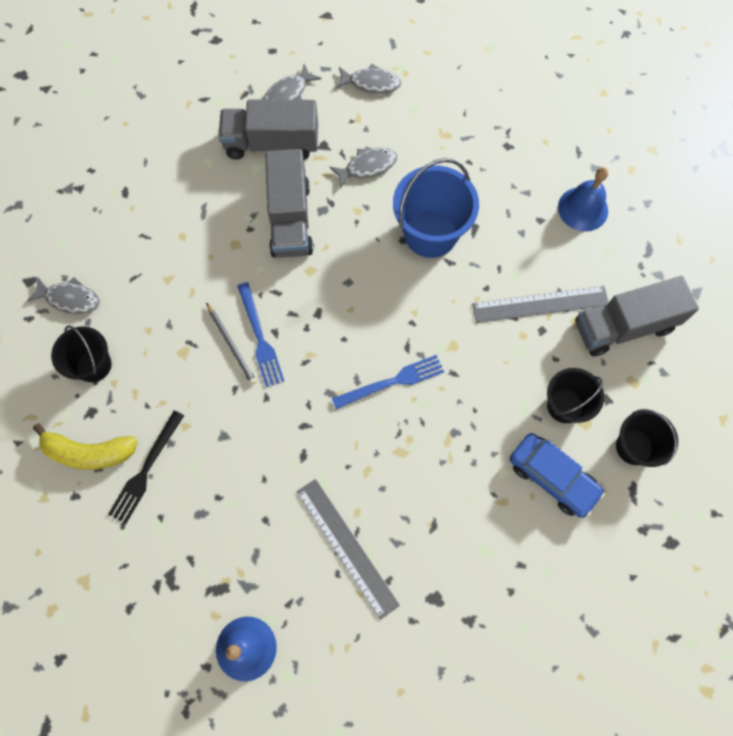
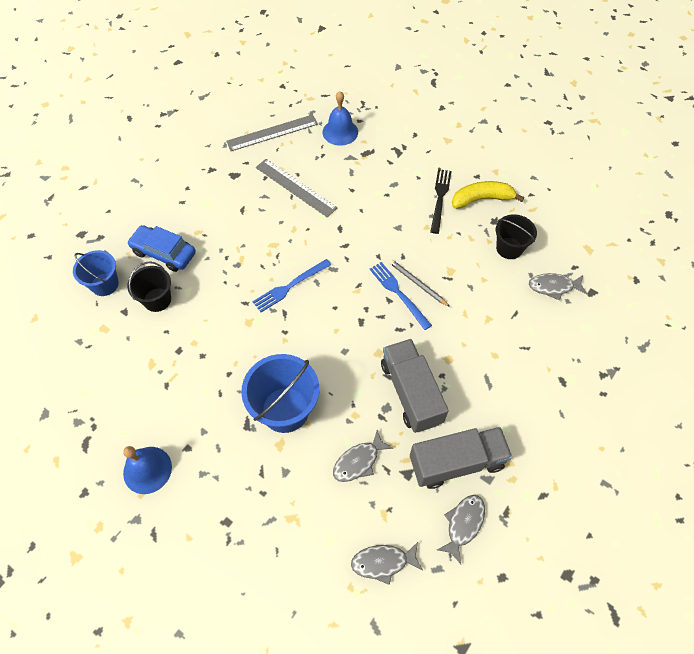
camera: 165 degrees right, 10 degrees down
grey ruler [472,286,609,323] -> grey ruler moved to [226,115,318,151]
grey truck [576,276,699,356] -> none
black bucket [616,409,678,467] -> blue bucket [73,250,119,296]

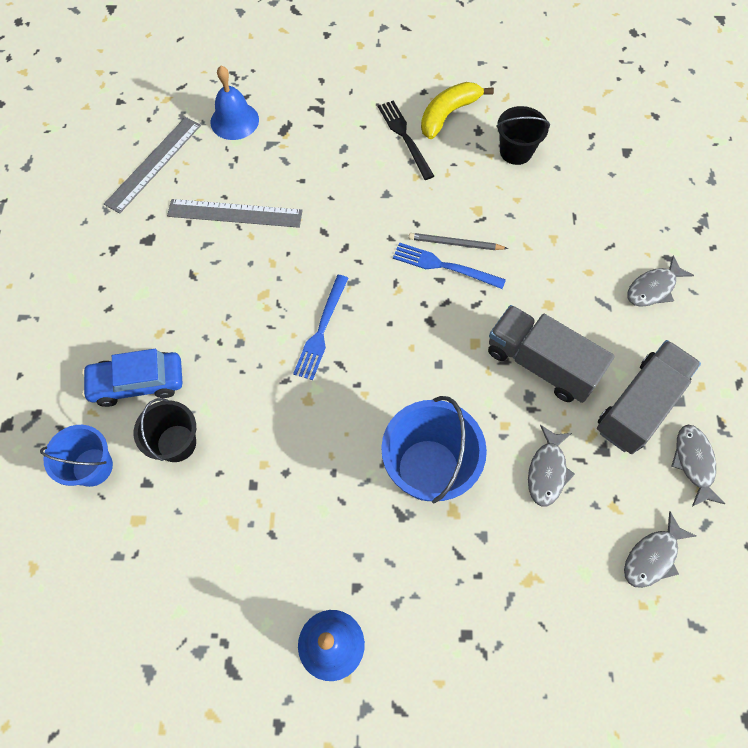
camera: 35 degrees left, 5 degrees up
grey fish [529,273,587,301] -> grey fish moved to [627,255,694,307]

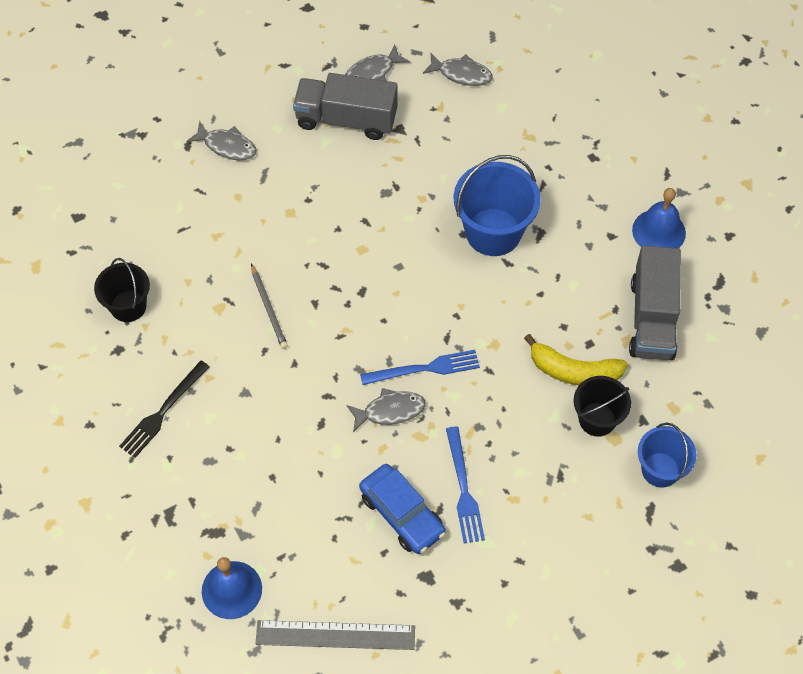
camera: 120 degrees left, 5 degrees down
blue car [82,349,182,407] -> blue car moved to [359,464,446,554]
grey ruler [167,199,303,228] -> none
blue fork [393,243,506,289] -> blue fork moved to [446,426,485,544]
yellow banana [421,82,494,139] -> yellow banana moved to [524,334,627,385]
grey truck [488,305,615,403] -> grey truck moved to [629,245,681,360]
grey fish [528,425,575,506] -> grey fish moved to [346,388,426,433]

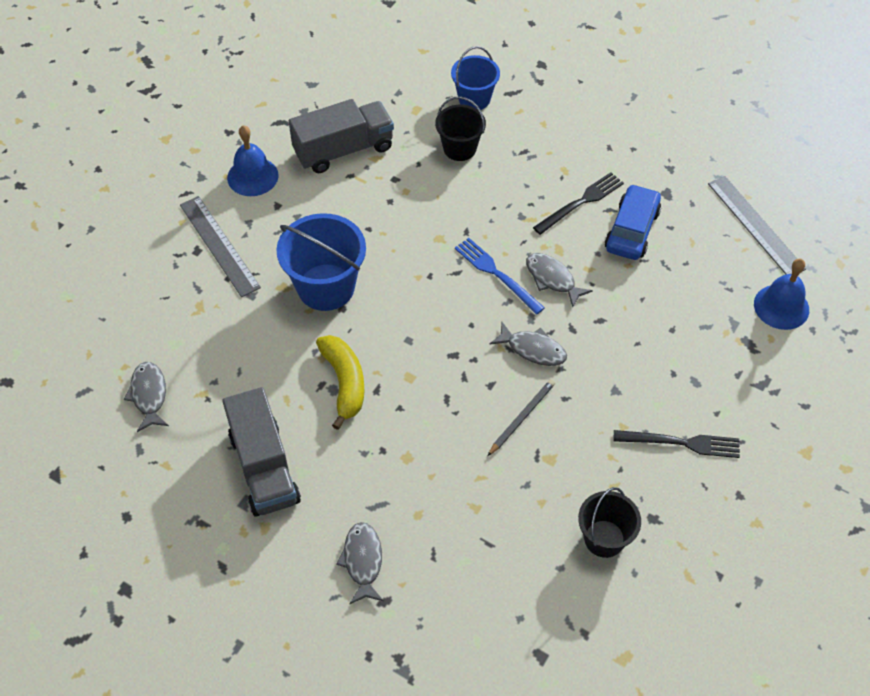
camera: 120 degrees left, 5 degrees down
grey fish [345,45,410,81] -> grey fish moved to [489,322,567,366]
blue fork [446,426,485,544] -> black fork [533,172,624,235]
yellow banana [524,334,627,385] -> yellow banana moved to [316,335,365,430]
none -> grey ruler [180,196,261,297]

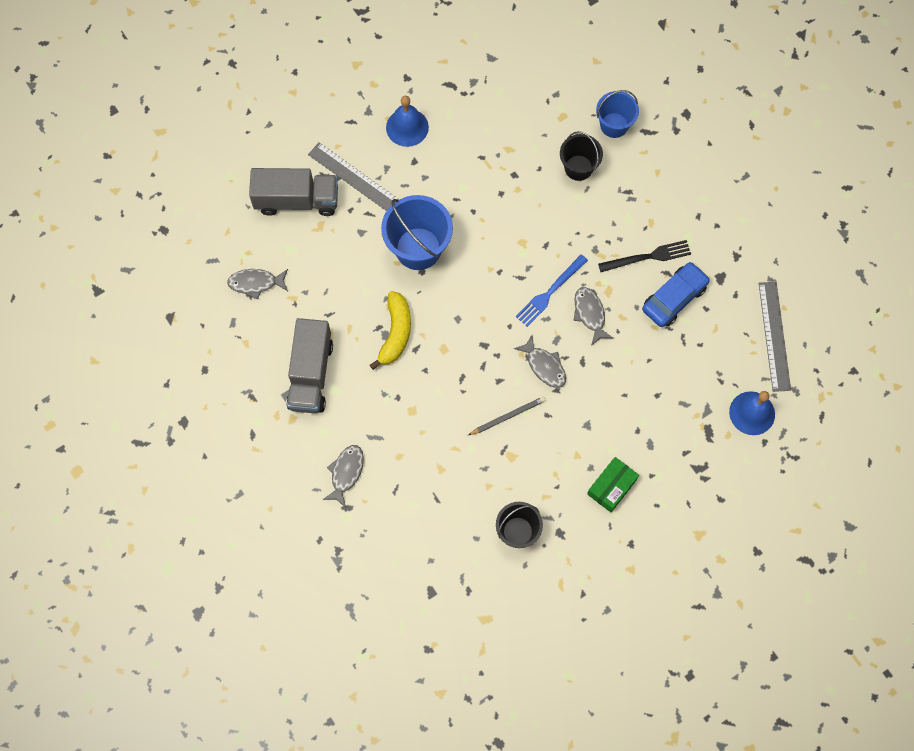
camera: 25 degrees right, 15 degrees up
grey fish [124,362,169,432] -> grey fish turned 105 degrees counterclockwise [227,269,288,300]
grey ruler [180,196,261,297] -> grey ruler turned 45 degrees counterclockwise [308,142,399,211]
grey truck [289,99,394,173] -> grey truck moved to [249,168,338,216]
blue fork [455,238,545,315] -> blue fork turned 120 degrees counterclockwise [516,255,588,327]
black fork [613,430,740,458] -> green box [587,457,639,512]

